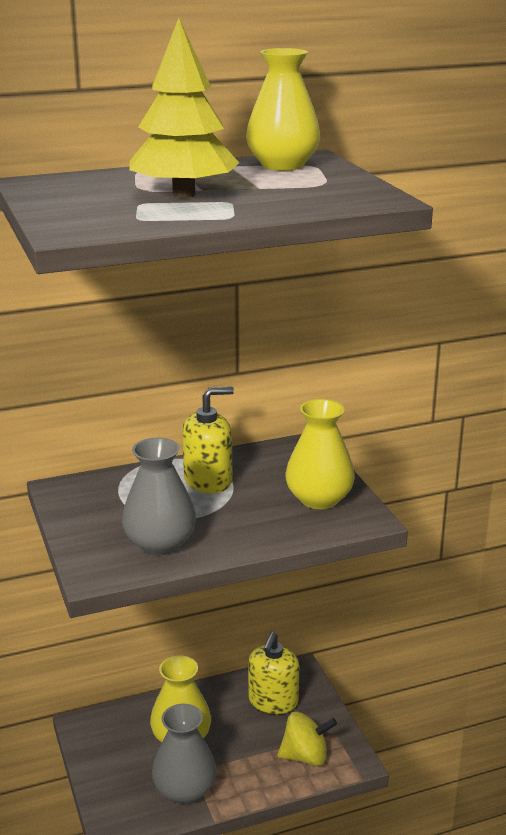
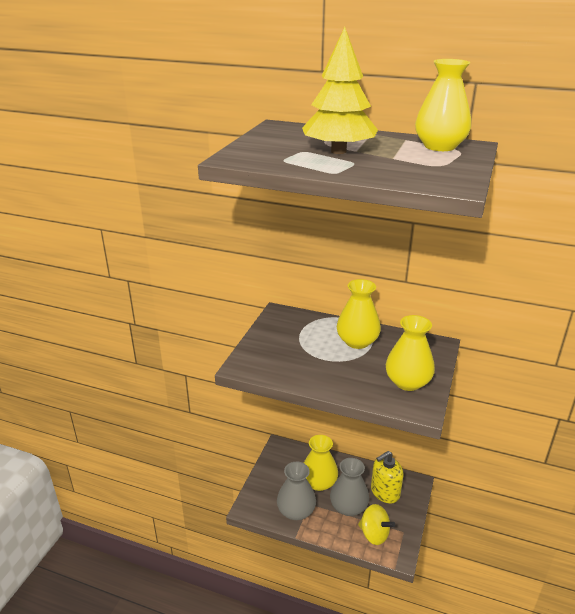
camera: 40 degrees right, 5 degrees up
grey vase [122,438,196,555] -> grey vase moved to [330,458,369,516]
yellow soap dispenser [182,387,234,493] -> yellow vase [337,279,381,349]

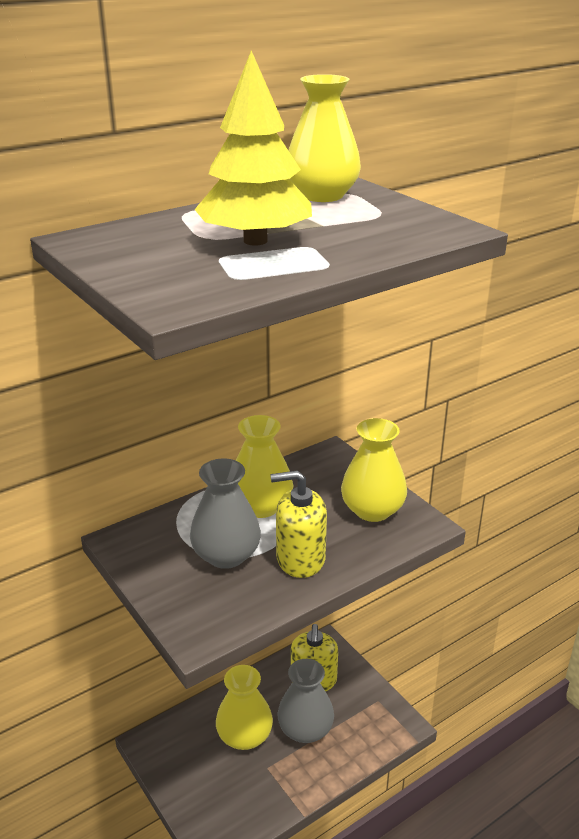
camera: 55 degrees left, 0 degrees up
grey vase [277,462,316,520] -> grey vase moved to [190,459,261,569]
yellow spinning top [358,504,395,545] -> none
none -> yellow soap dispenser [271,470,327,578]

